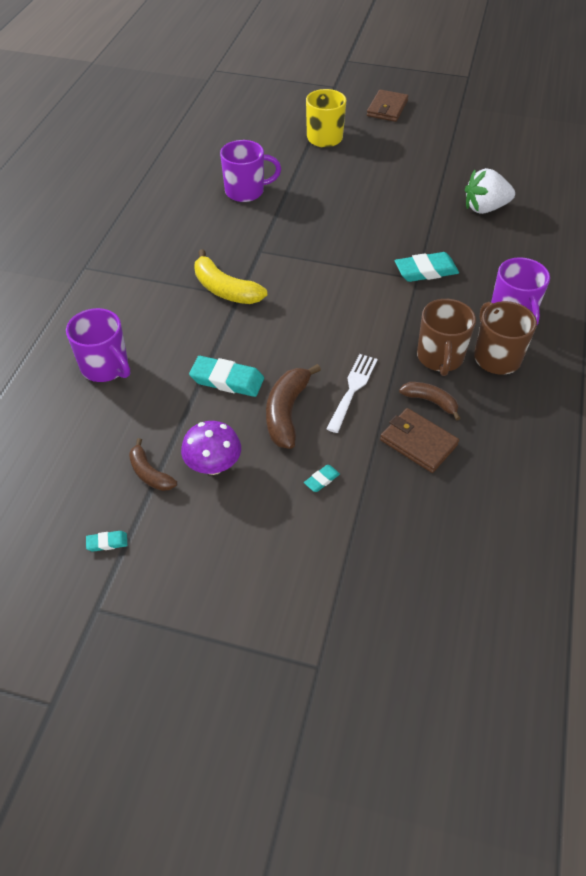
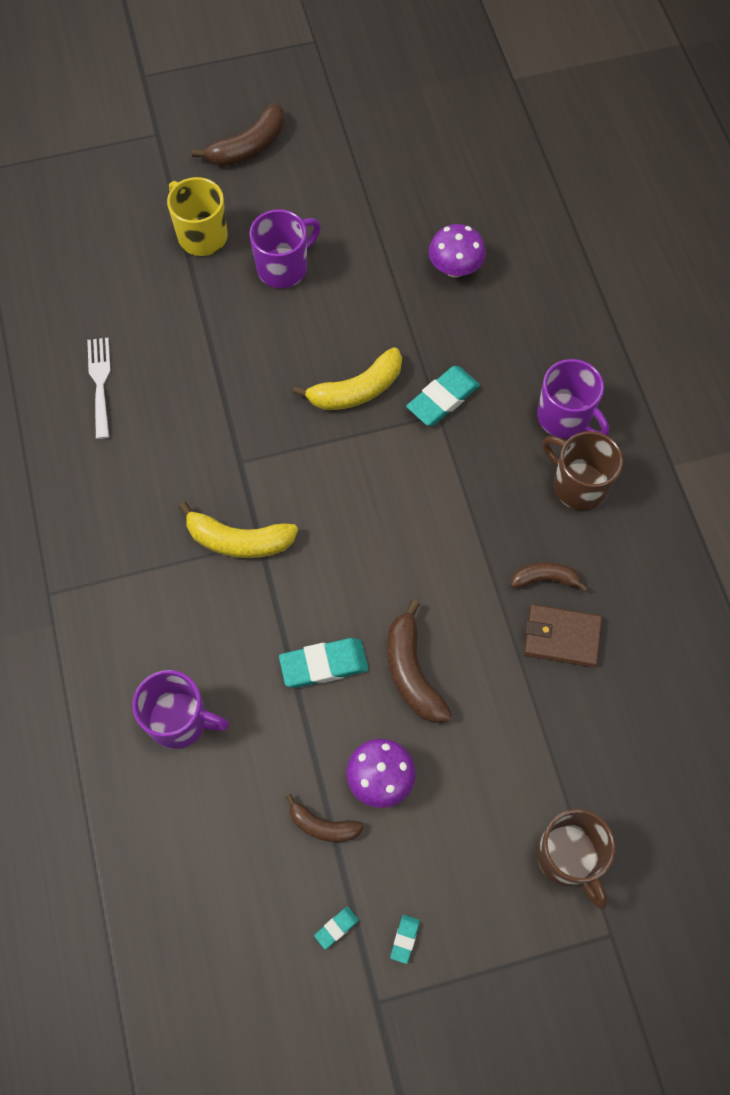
camera: 30 degrees left, 15 degrees up
purple mug [220,140,281,202] -> purple mug moved to [250,209,321,288]
turquoise eraser [304,465,340,492] -> turquoise eraser moved to [390,915,420,964]
white fork [327,354,377,433] -> white fork moved to [87,338,111,439]
brown wallet [367,89,408,122] -> brown banana [192,103,284,166]
brown mug [417,299,476,376] -> brown mug moved to [537,809,615,909]
white strawberry [465,168,515,214] -> purple mushroom [429,224,486,278]
none -> yellow banana [293,347,402,410]

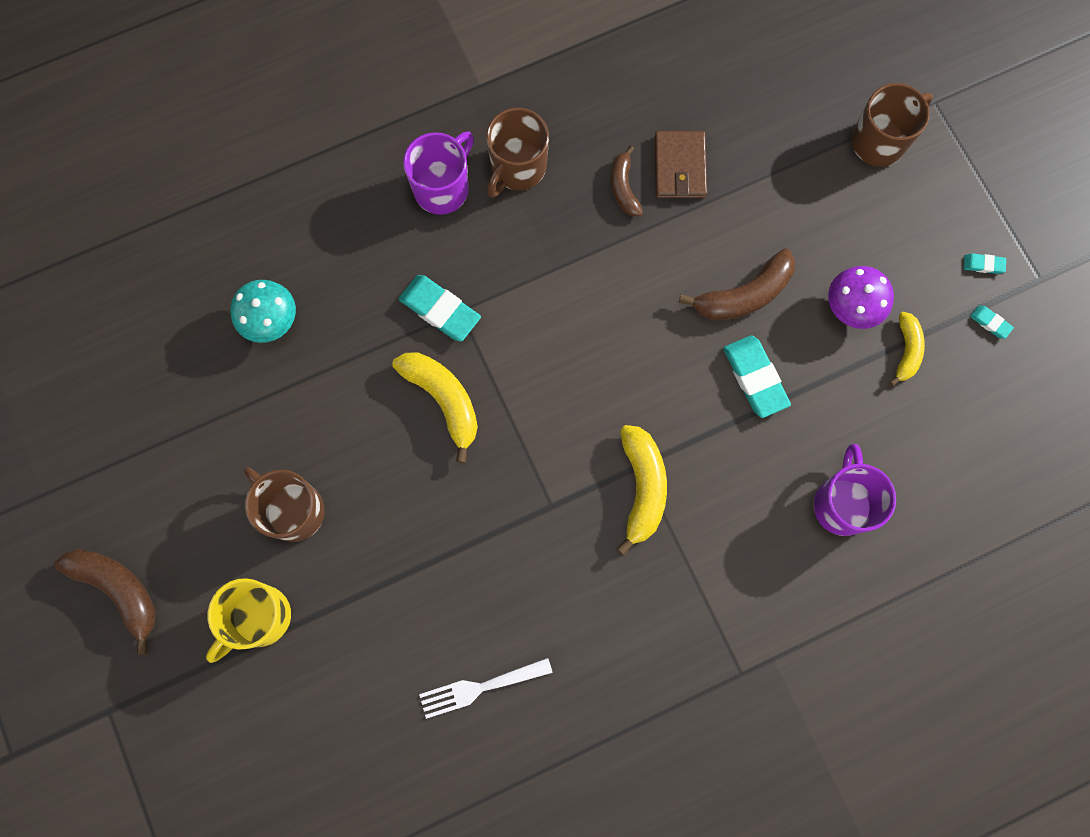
camera: 100 degrees left, 10 degrees up
purple mug [250,209,321,288] -> brown mug [243,467,325,542]
brown banana [286,794,364,842] -> yellow banana [889,312,925,386]
purple mushroom [429,224,486,278] -> turquoise mushroom [230,280,296,343]

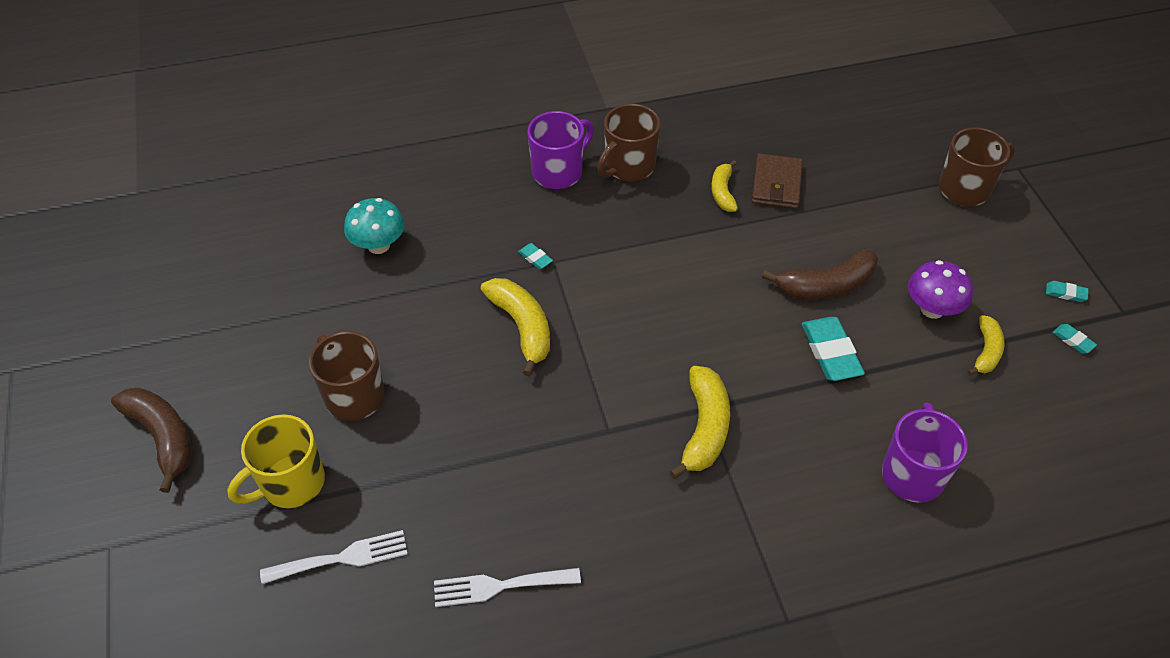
camera: 10 degrees right, 25 degrees down
turquoise eraser [399,275,481,342] -> turquoise eraser [518,243,553,269], size x0.48
brown banana [611,146,643,217] -> yellow banana [711,160,738,212]
none -> white fork [260,530,407,584]

